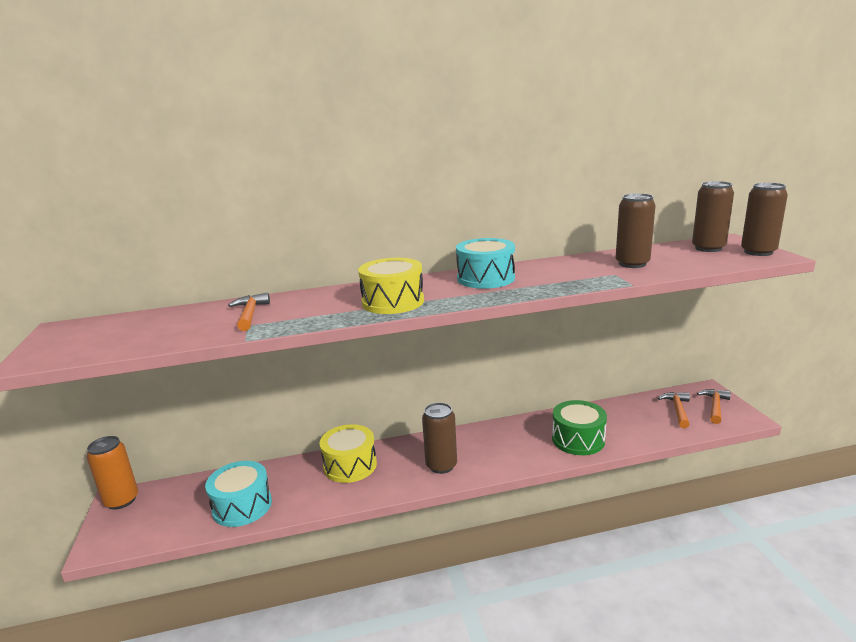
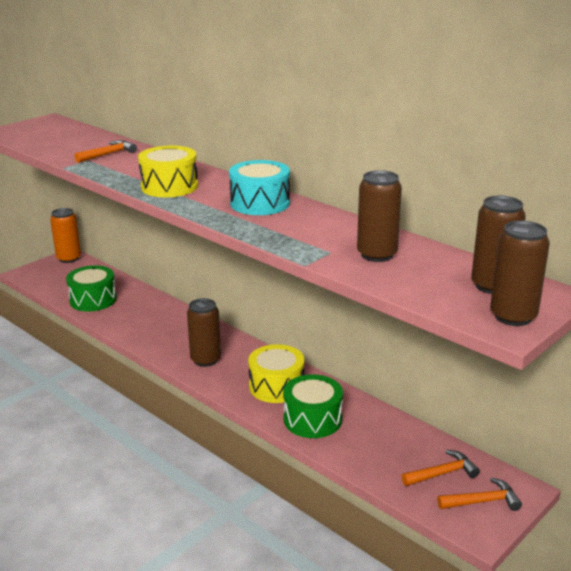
camera: 55 degrees right, 5 degrees up
turquoise drum [205,461,272,527] -> green drum [66,265,117,312]
yellow drum [319,424,377,483] -> yellow drum moved to [248,344,304,403]

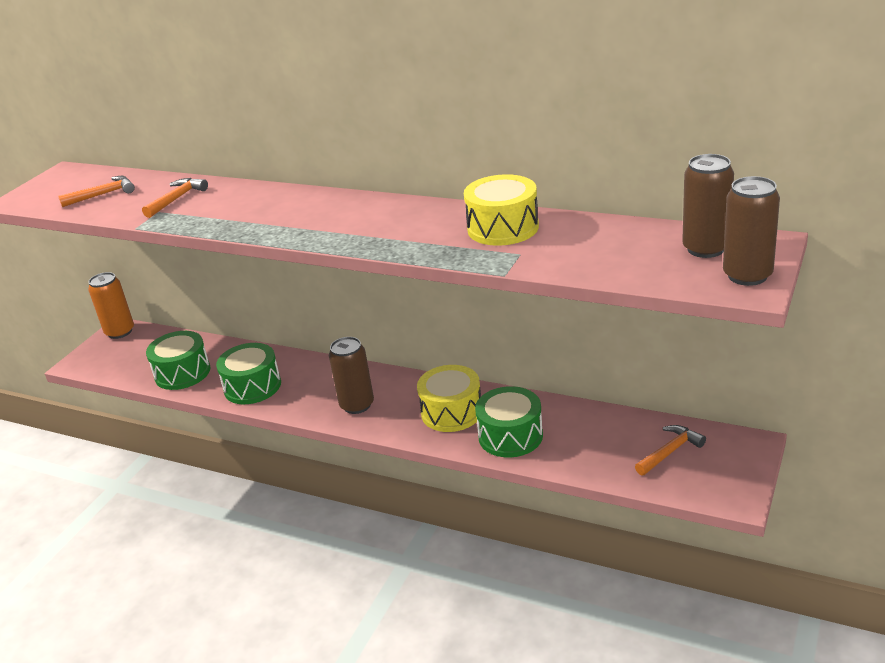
camera: 15 degrees left, 5 degrees up
yellow drum [138,146,198,197] -> yellow drum moved to [464,174,539,246]
turquoise drum [229,160,290,215] -> none
brown can [357,170,402,262] -> none
orange hammer [437,477,522,511] -> orange hammer moved to [58,176,135,207]
none -> green drum [216,343,281,404]

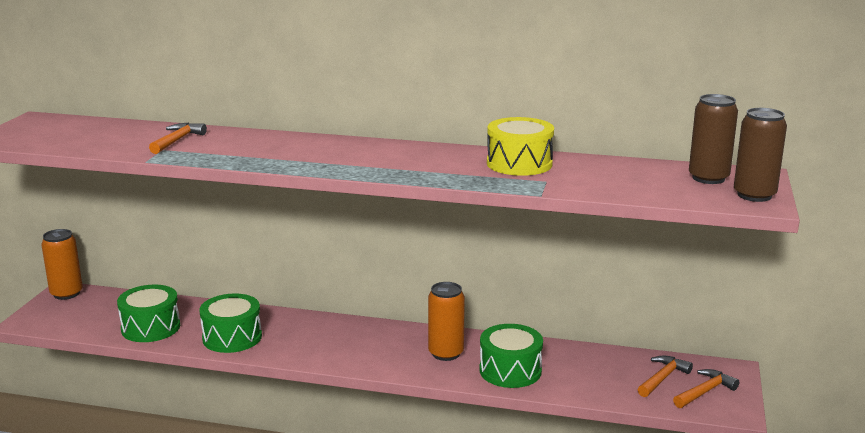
camera: 15 degrees left, 10 degrees down
orange hammer [58,176,135,207] -> orange hammer moved to [673,369,739,408]
brown can [329,337,374,414] -> none
yellow drum [417,365,481,432] -> orange can [428,282,465,361]

